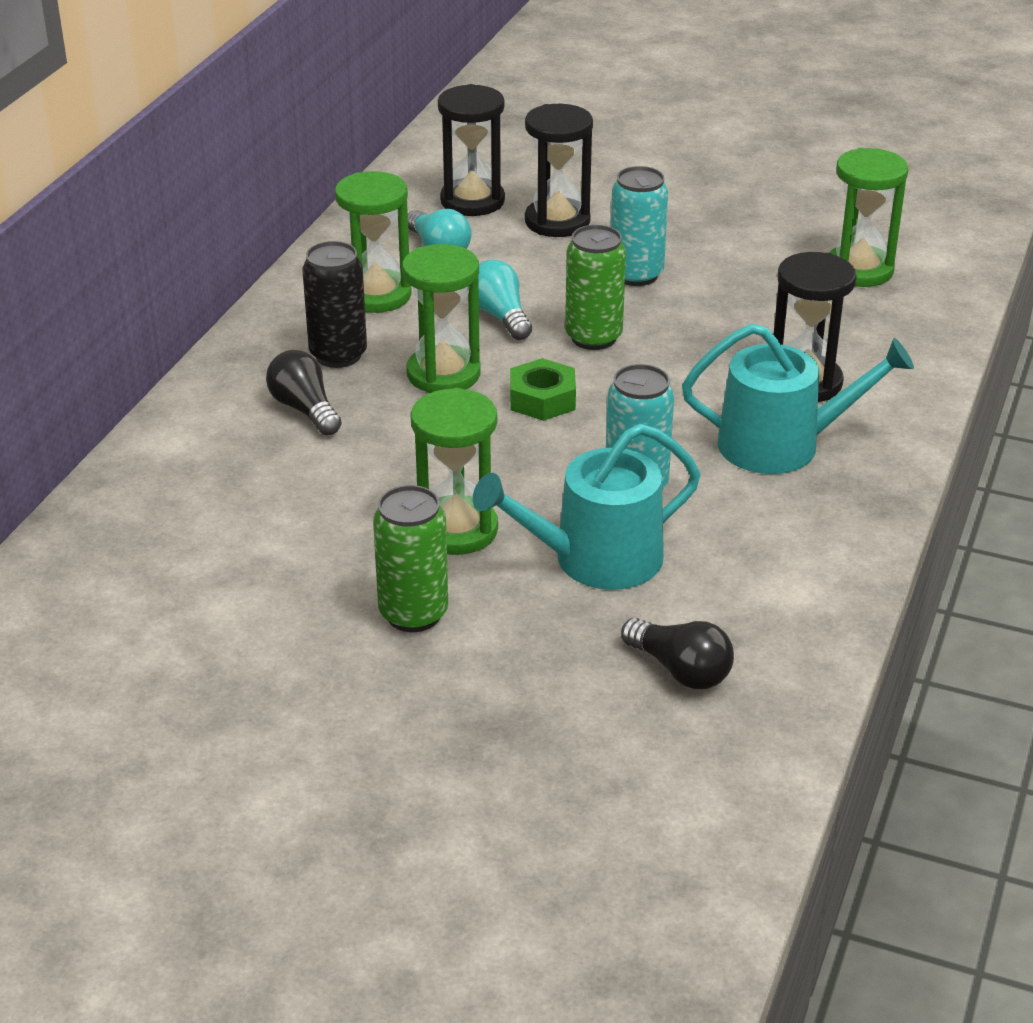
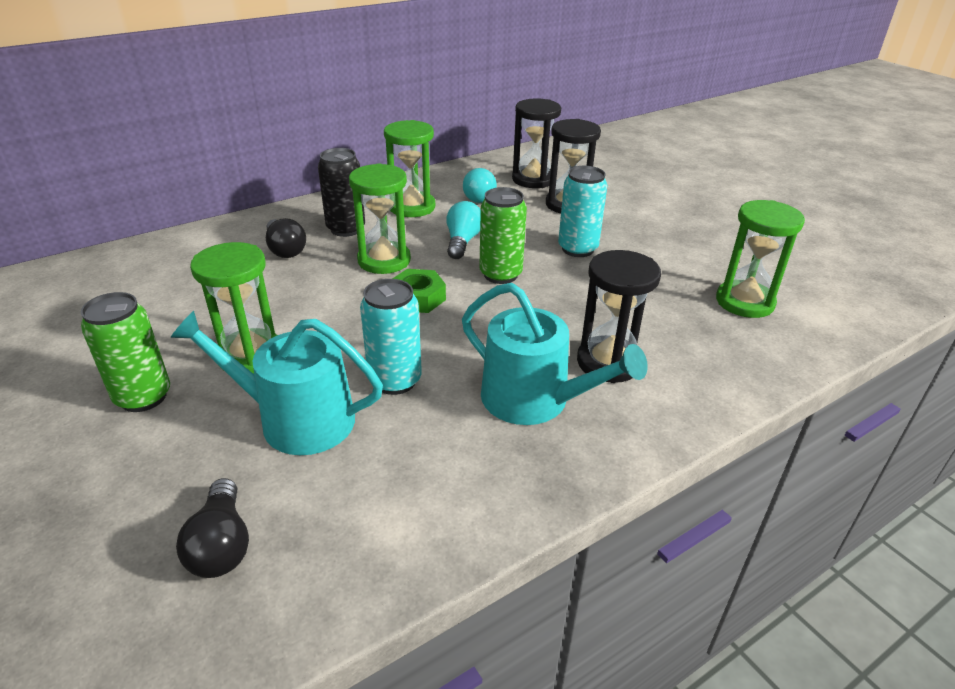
camera: 35 degrees right, 0 degrees up
black light bulb [266,350,342,436] -> black light bulb turned 150 degrees clockwise [266,218,306,258]

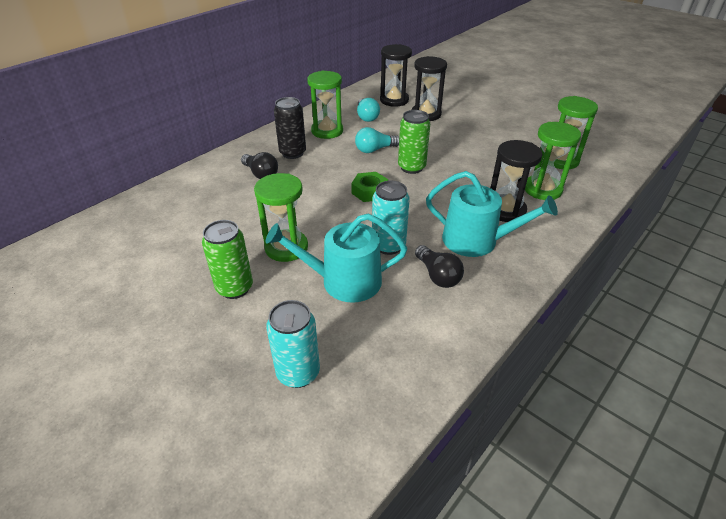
camera: 15 degrees left, 5 degrees up
black light bulb [176,478,249,578] -> black light bulb moved to [415,245,464,288]
green hourglass [349,163,411,274] -> green hourglass moved to [525,122,581,200]
turquoise light bulb [446,201,481,259] -> turquoise light bulb turned 105 degrees counterclockwise [355,127,399,153]
turquoise can [558,166,607,257] -> turquoise can moved to [266,300,320,388]

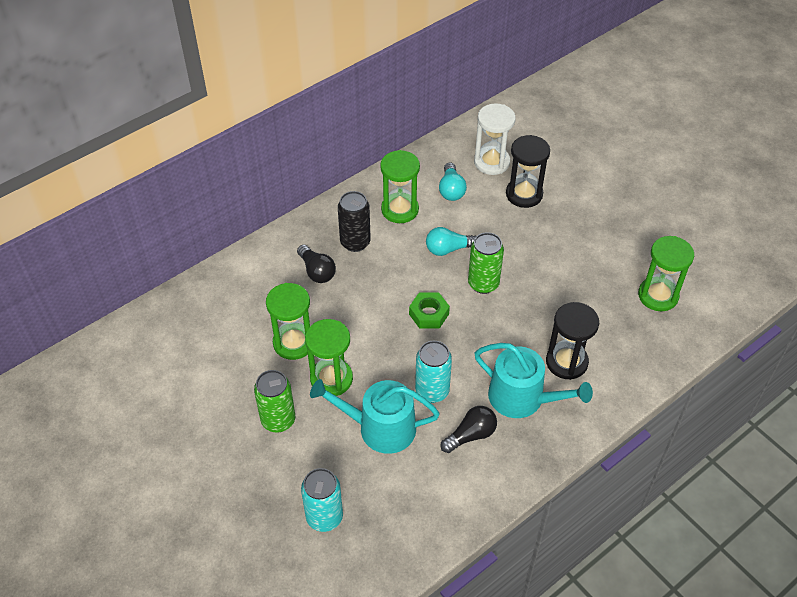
camera: 10 degrees right, 10 degrees up
black hourglass [380,44,412,107] -> white hourglass [474,103,516,175]
black light bulb [415,245,464,288] -> black light bulb turned 105 degrees counterclockwise [440,406,497,453]
green hourglass [525,122,581,200] -> green hourglass moved to [266,283,310,360]

